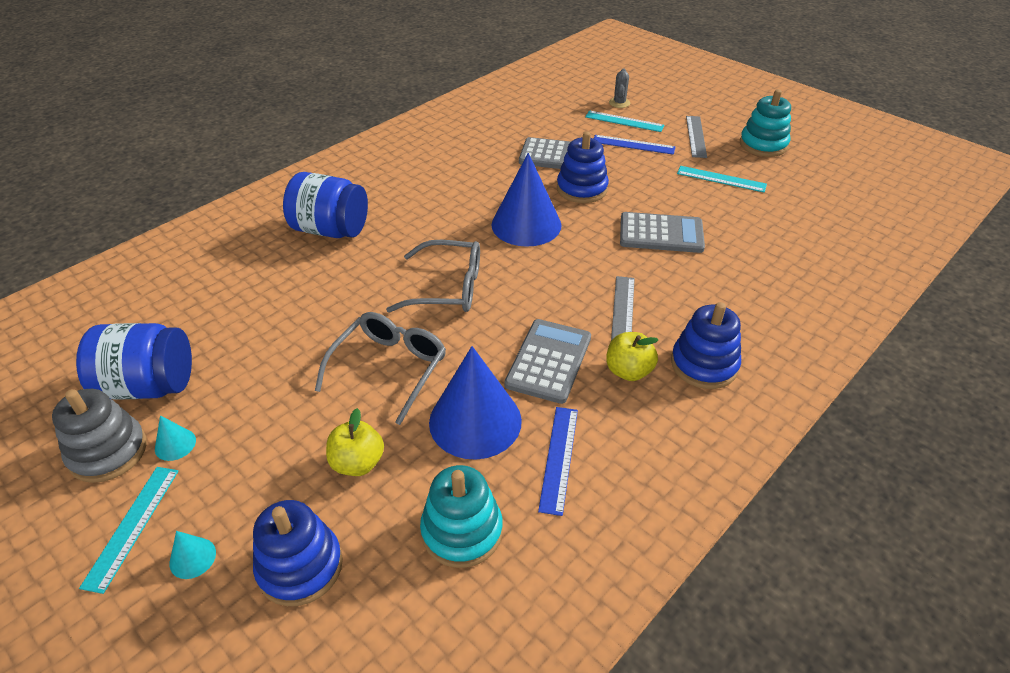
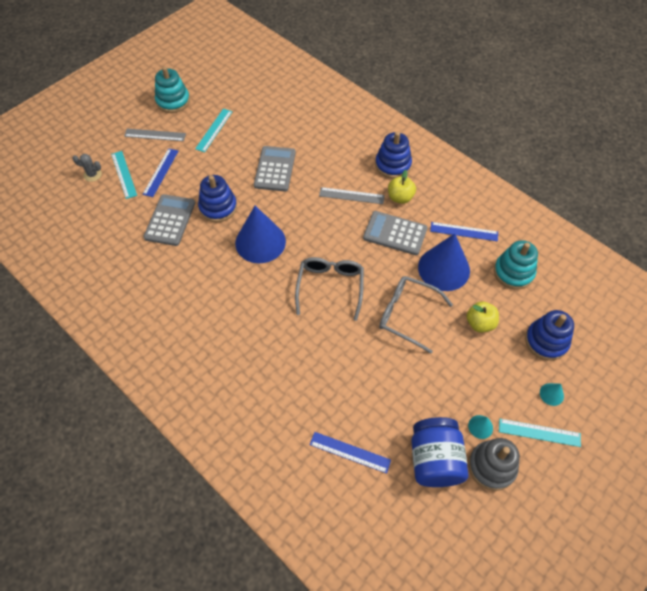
camera: 90 degrees left, 15 degrees up
blue jar [283,172,368,238] -> none
turquoise ruler [585,110,664,132] -> turquoise ruler turned 45 degrees counterclockwise [111,151,137,199]
none -> blue ruler [310,432,391,474]

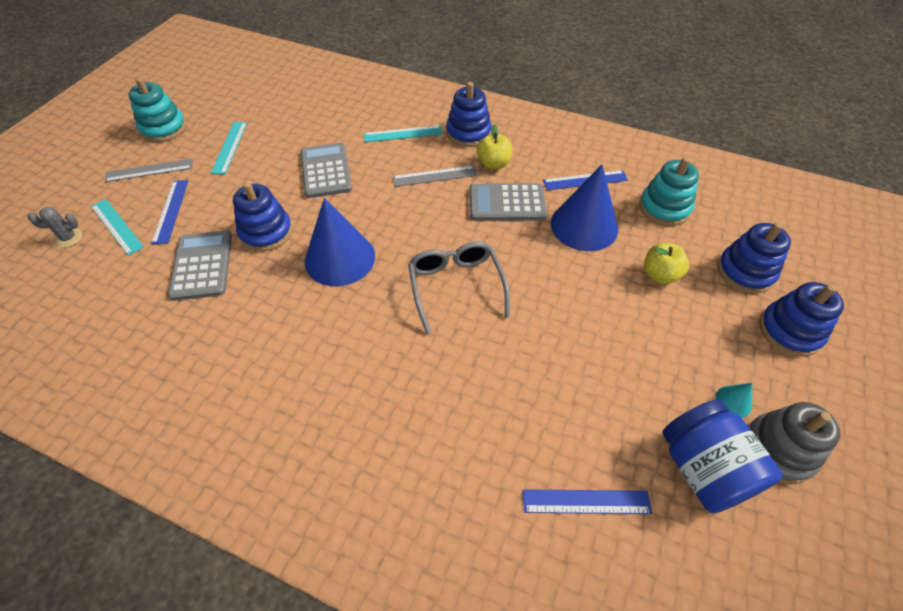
camera: 20 degrees left, 5 degrees down
grey glasses [379,276,453,354] -> none
turquoise ruler [499,419,581,447] -> turquoise ruler moved to [364,125,443,142]
turquoise cone [540,383,564,406] -> blue stacking toy [759,282,844,357]

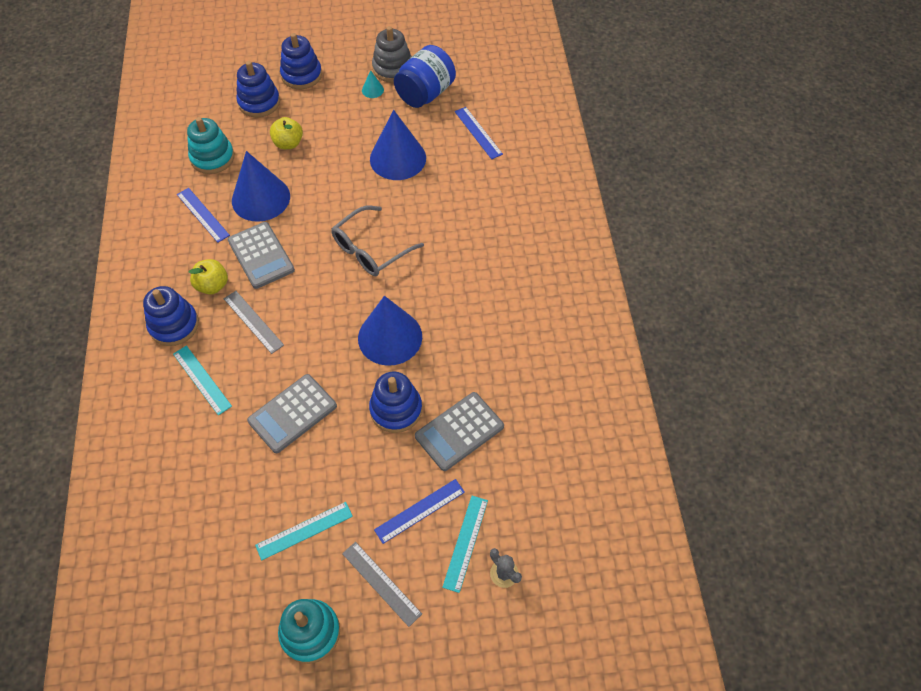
camera: 120 degrees left, 5 degrees up
none -> blue cone [370,110,426,180]

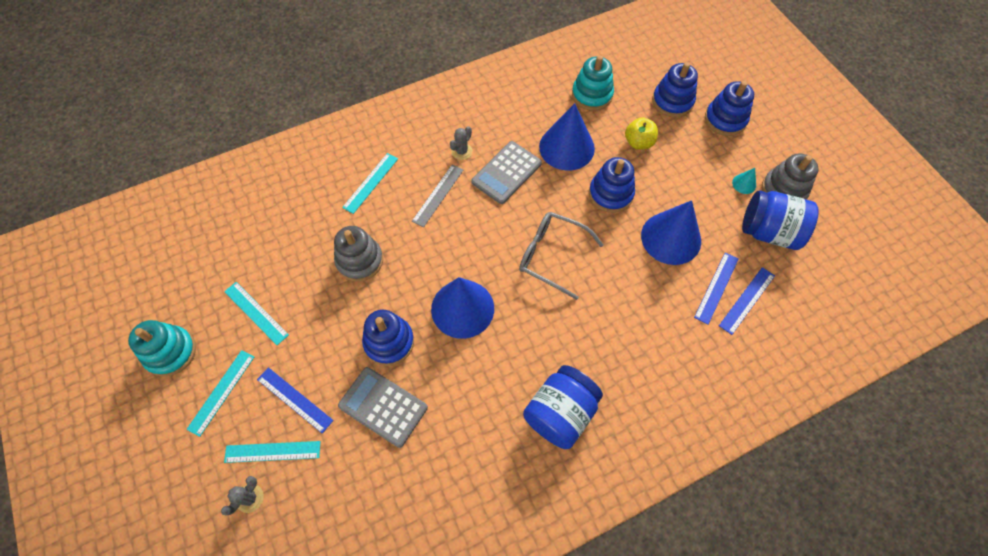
camera: 70 degrees right, 5 degrees up
blue stacking toy [143,286,199,346] -> blue stacking toy moved to [589,157,635,213]
blue ruler [177,188,230,243] -> blue ruler moved to [694,252,739,325]
yellow apple [188,259,228,295] -> grey cactus [450,126,472,160]
grey calculator [247,374,337,453] -> grey stacking toy [334,226,383,282]
grey ruler [342,542,422,627] -> turquoise ruler [186,350,254,437]
none -> blue jar [523,365,603,449]

